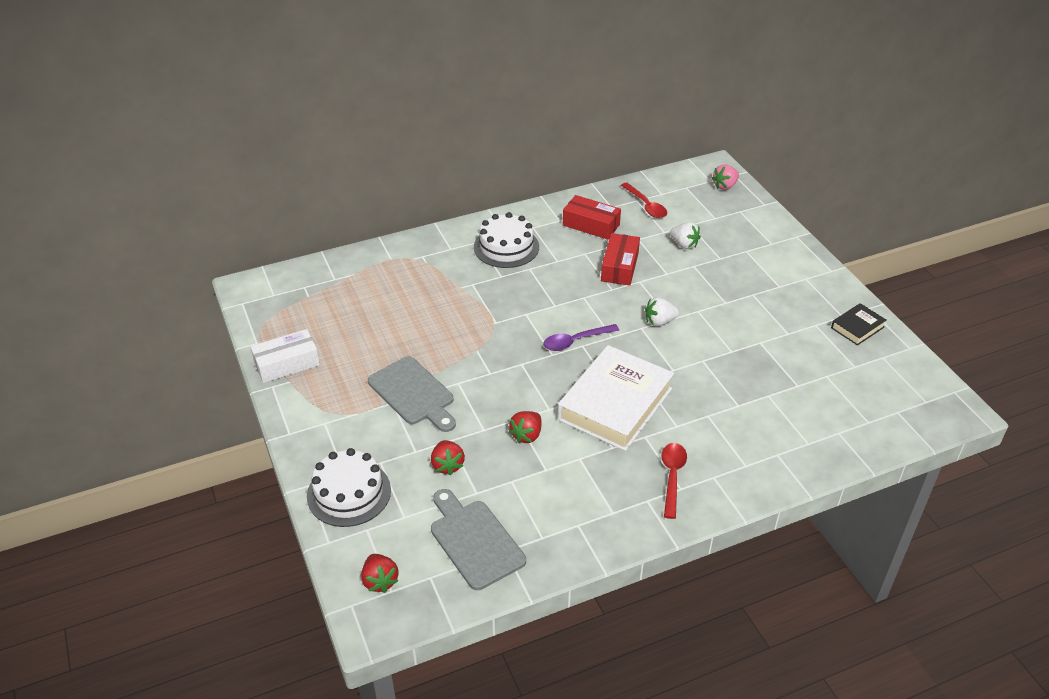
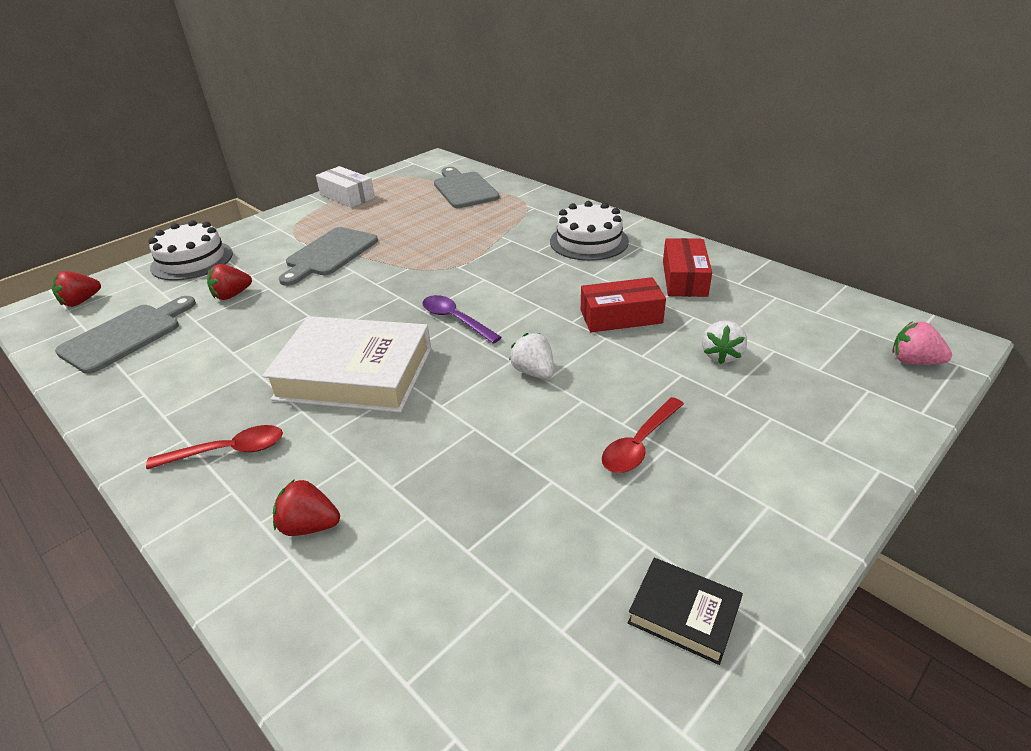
camera: 70 degrees right, 5 degrees down
red strawberry [508,411,541,443] -> red strawberry moved to [273,479,340,536]
red spoon [621,183,667,218] -> red spoon moved to [602,397,684,473]
none -> grey cutting board [434,167,500,208]

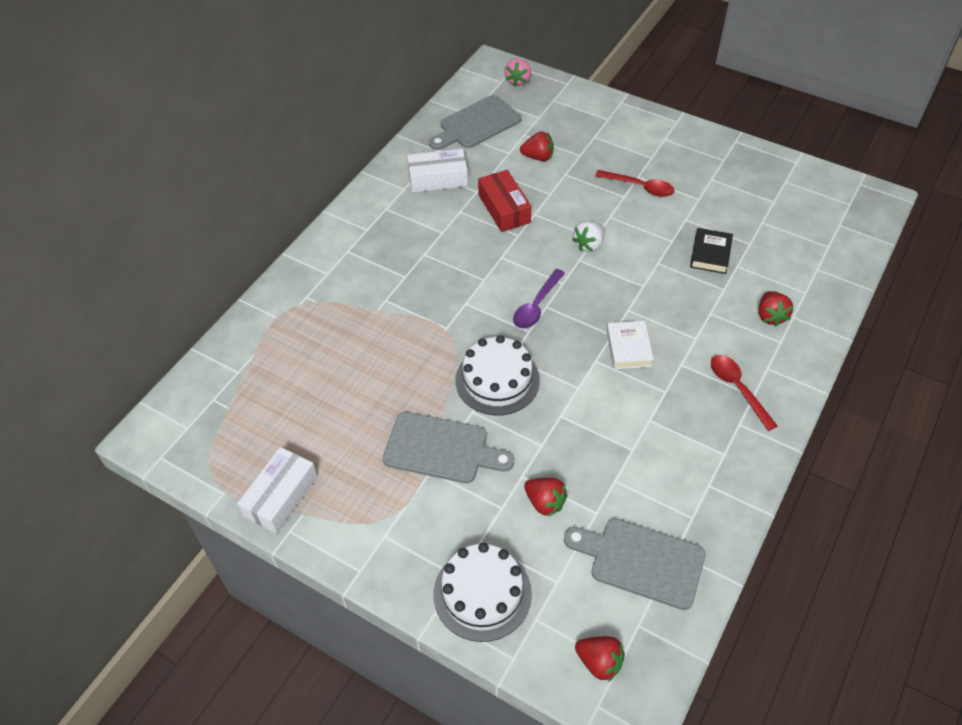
camera: 105 degrees left, 15 degrees up
white book [262,316,431,413] -> white book [606,321,654,369], size x0.46
grey cutting board [434,167,500,208] -> grey cutting board moved to [429,95,521,150]
white cake [550,201,629,261] -> white cake moved to [455,335,540,415]
black book [628,558,743,665] -> black book moved to [690,228,733,274]
red box [663,238,712,297] -> white box [407,149,468,192]
white strawberry [702,321,747,364] -> red strawberry [520,131,554,161]

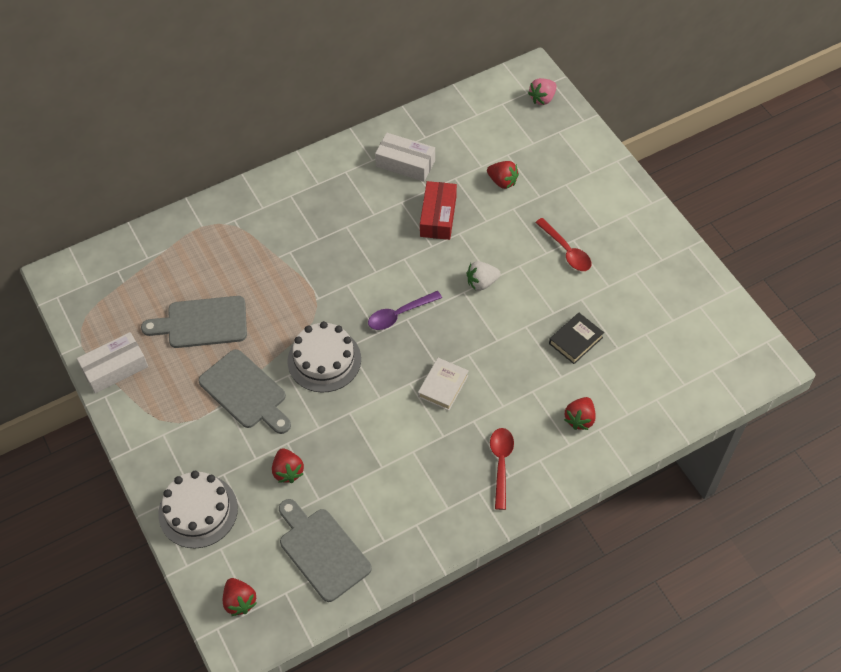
camera: 30 degrees right, 5 degrees up
grey cutting board [429,95,521,150] -> grey cutting board moved to [141,296,247,348]

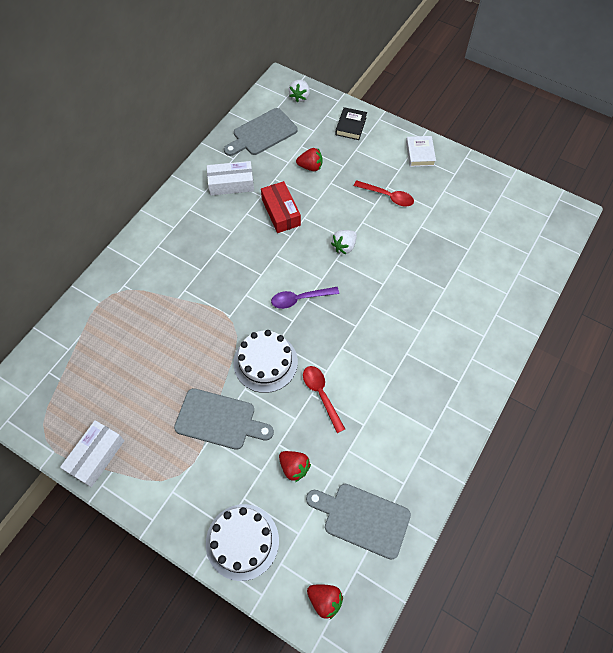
camera: 30 degrees left, 5 degrees up
grey cutting board [141,296,247,348] -> grey cutting board moved to [224,108,297,156]
purple spoon [368,291,442,330] -> purple spoon turned 45 degrees clockwise [271,287,339,309]
white book [418,358,469,411] -> white book moved to [406,136,436,167]
red spoon [490,428,514,510] -> red spoon moved to [303,366,345,433]
pink strawberry [528,78,557,105] -> white strawberry [289,80,310,103]
black book [549,313,604,364] -> black book moved to [335,107,367,140]
red strawberry [564,397,596,430] -> none

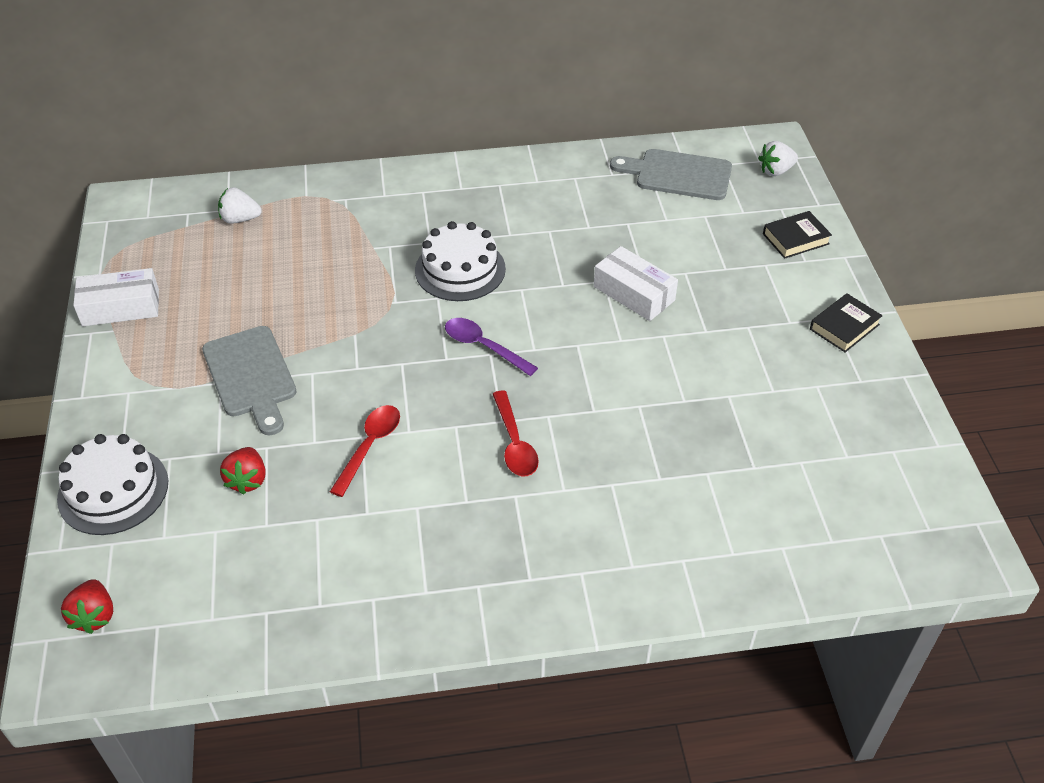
camera: 50 degrees right, 15 degrees down
white box [207,161,254,196] -> white box moved to [594,246,678,321]
white cake [233,330,298,393] -> white cake moved to [415,221,506,301]
red box [261,181,301,233] -> none
red strawberry [296,148,323,171] -> none
grey cutting board [306,484,411,560] -> none
white strawberry [331,230,357,254] -> white strawberry moved to [218,187,262,224]
red spoon [354,180,414,207] -> red spoon moved to [493,390,539,476]
white book [406,136,436,167] -> black book [810,293,883,352]

